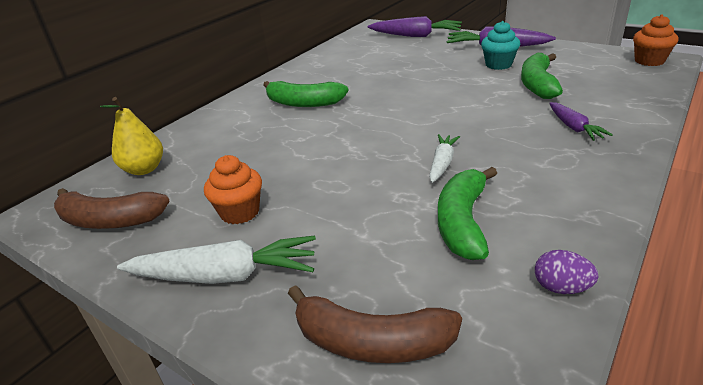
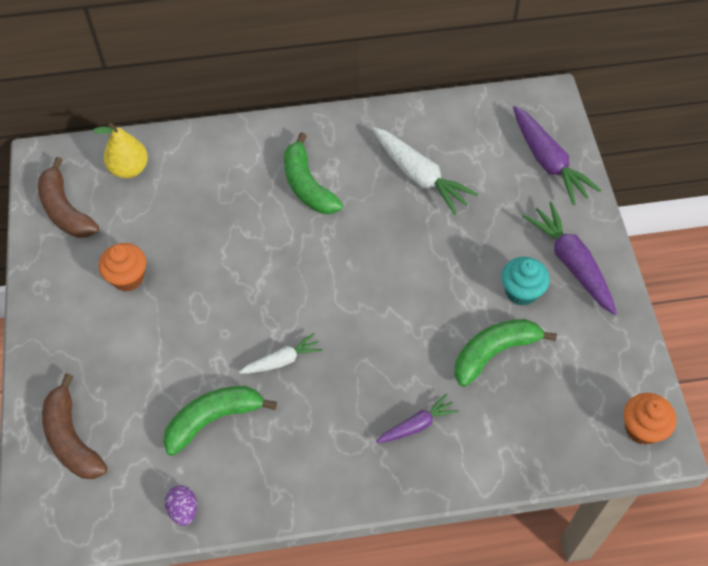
camera: 45 degrees right, 25 degrees up
white carrot [117,235,316,284] -> white carrot moved to [373,127,478,215]
purple carrot [549,102,613,141] -> purple carrot turned 150 degrees counterclockwise [376,393,458,443]

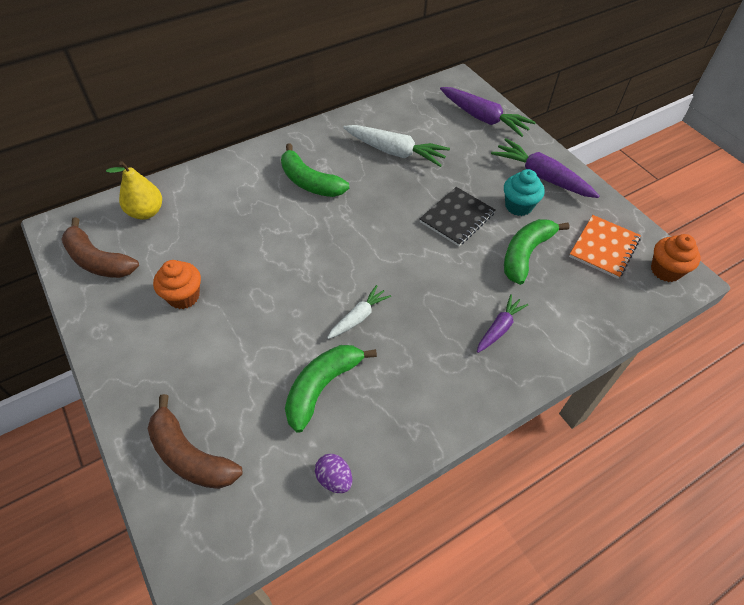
camera: 25 degrees left, 5 degrees down
none -> black notebook [420,187,495,246]
none -> orange notebook [569,215,641,279]

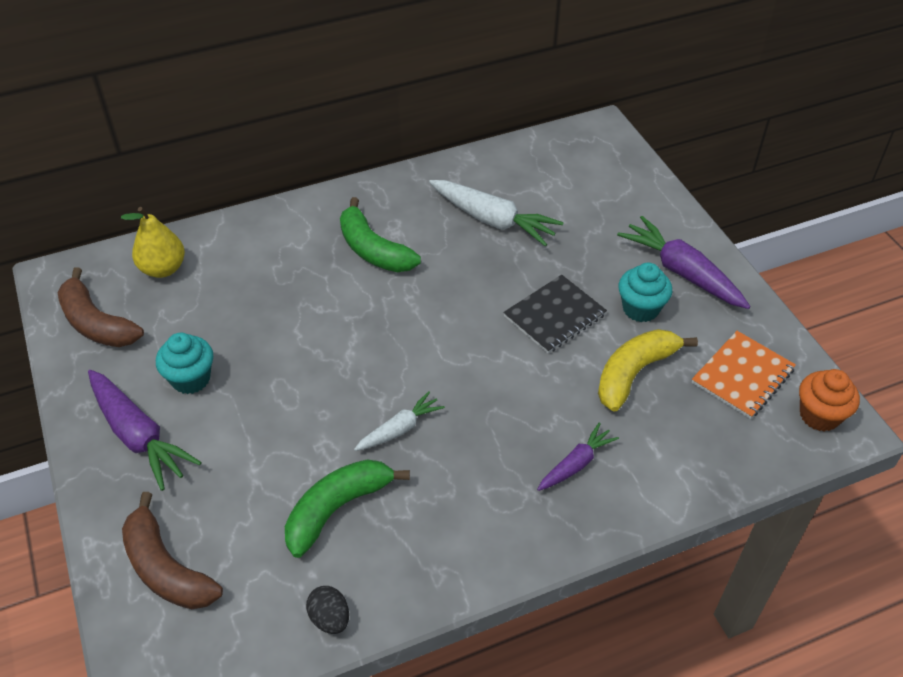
camera: 10 degrees right, 5 degrees down
orange cupcake [153,260,201,309] -> turquoise cupcake [156,333,213,394]
purple egg [315,454,352,493] -> black egg [306,586,349,634]
purple carrot [440,87,536,137] -> purple carrot moved to [88,370,202,491]
green banana [504,219,569,285] -> yellow banana [598,329,698,412]

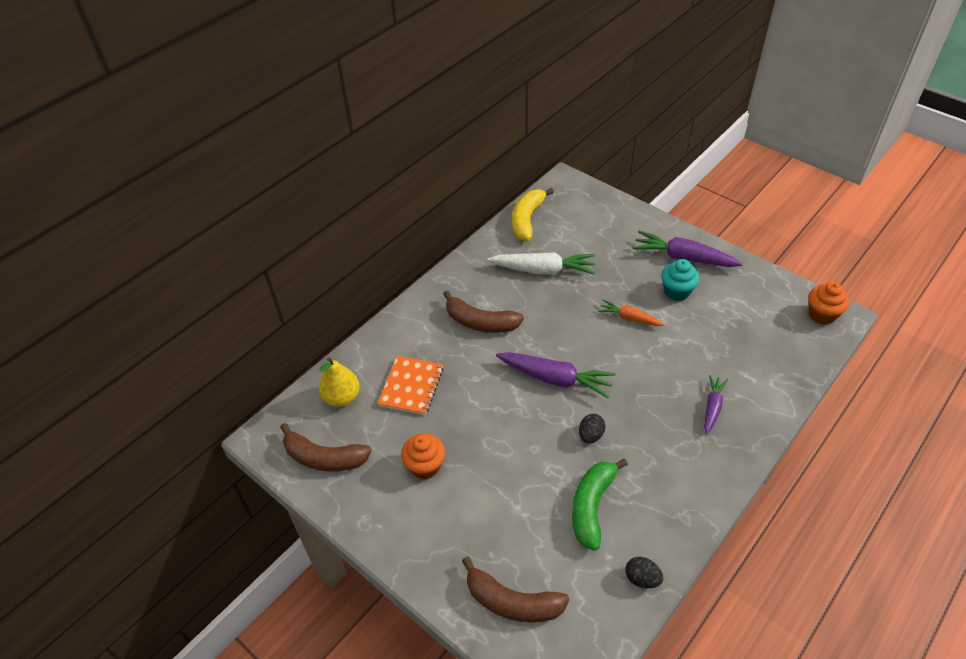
camera: 25 degrees left, 0 degrees up
purple carrot [88,370,202,491] -> purple carrot moved to [496,352,616,398]
turquoise cupcake [156,333,213,394] -> orange cupcake [401,433,445,479]
green banana [340,197,421,272] -> brown banana [443,290,524,333]
white carrot [354,391,445,451] -> black egg [579,414,605,443]
black notebook [503,275,607,353] -> orange carrot [598,299,664,326]
yellow banana [598,329,698,412] -> yellow banana moved to [512,188,554,241]
orange notebook [692,331,796,419] -> orange notebook moved to [377,356,444,415]

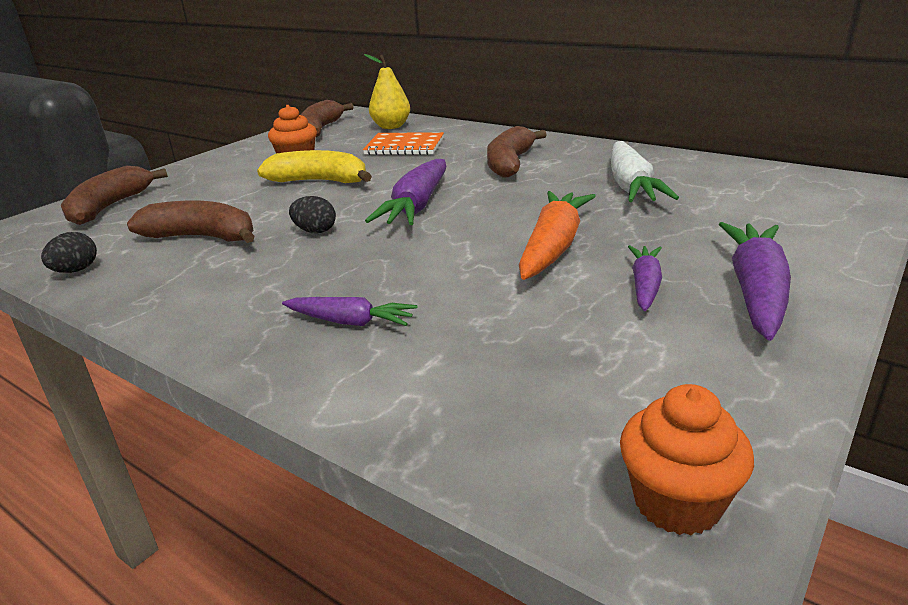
camera: 85 degrees right, 20 degrees down
yellow banana [512,188,554,241] -> yellow banana moved to [257,150,372,183]
green banana [572,459,628,551] -> brown banana [127,200,255,243]
orange carrot [598,299,664,326] -> orange carrot [519,191,596,280], size x1.72
turquoise cupcake [661,259,699,301] -> purple carrot [628,245,662,311]

